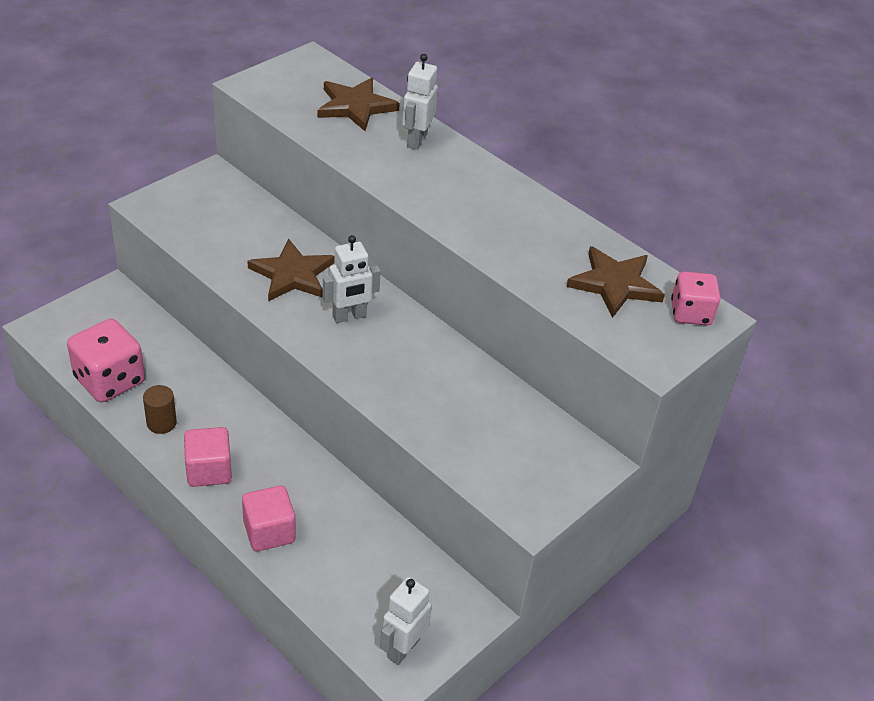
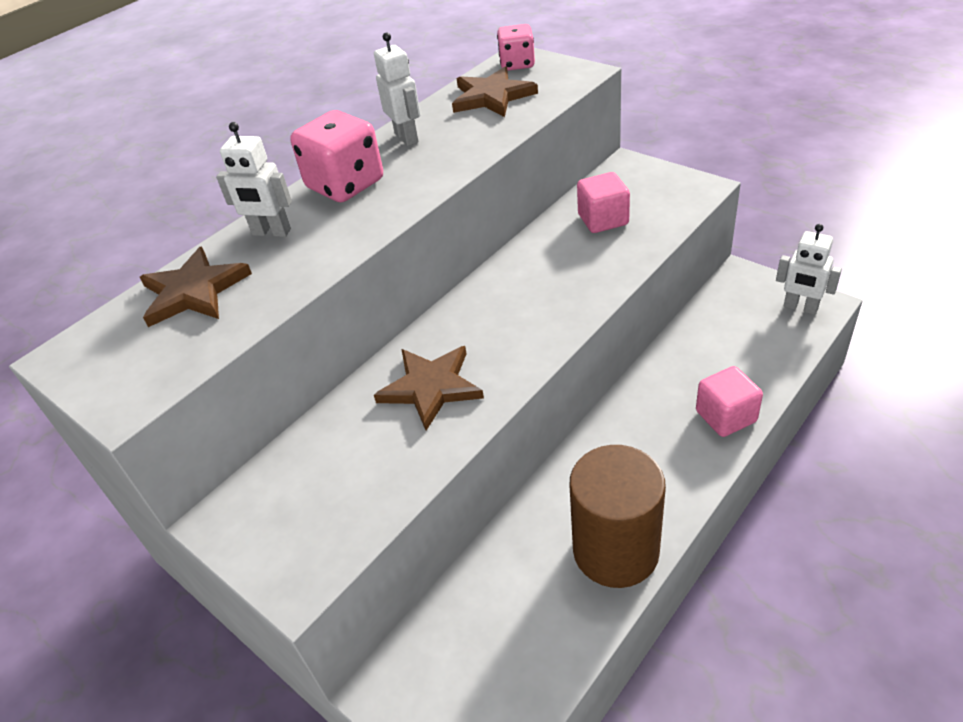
camera: 85 degrees left, 0 degrees up
pink dice [67,319,145,402] -> pink dice moved to [290,110,383,202]
brown cylinder [143,385,177,434] -> brown cylinder [570,445,666,588], size x2.32
pink cube [184,427,232,487] -> pink cube moved to [577,172,630,233]
white robot [323,235,381,323] -> white robot moved to [374,32,421,146]

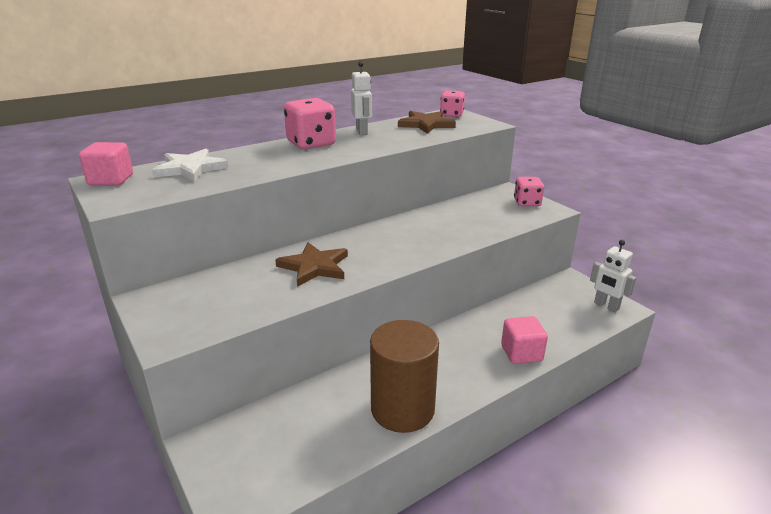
camera: 10 degrees right, 15 degrees down
brown star [140,246,252,327] -> white star [152,149,228,182]
white robot [216,122,292,237] -> none
pink cube [577,172,630,233] -> pink cube moved to [79,142,133,186]
none -> pink dice [514,177,544,206]

